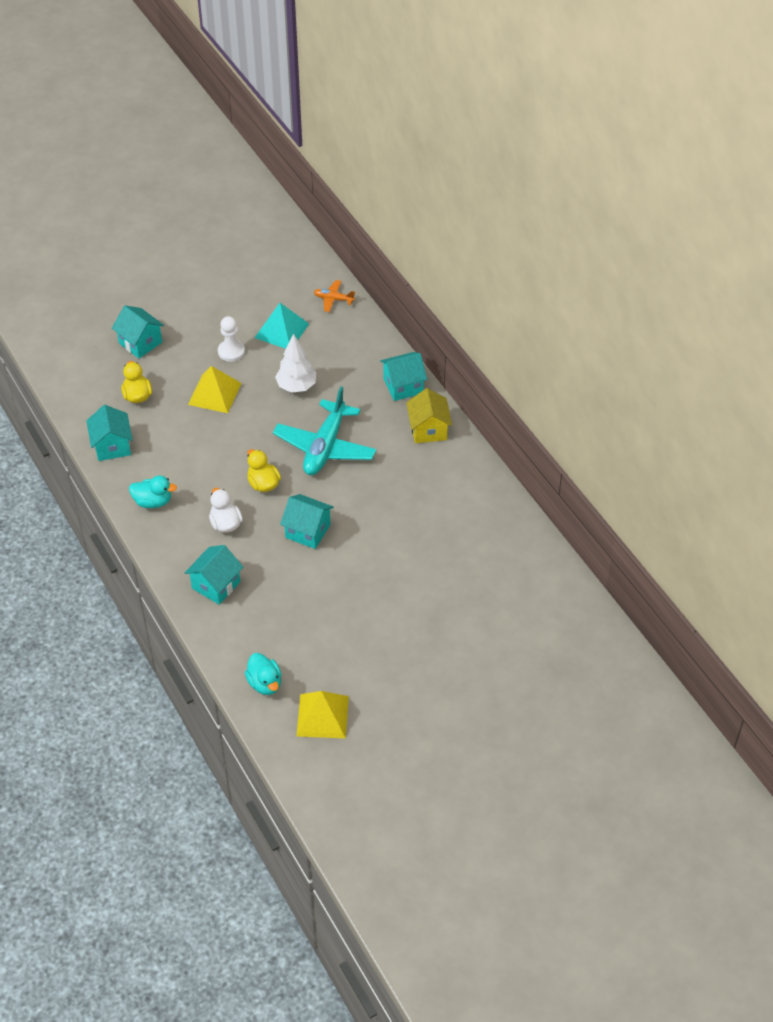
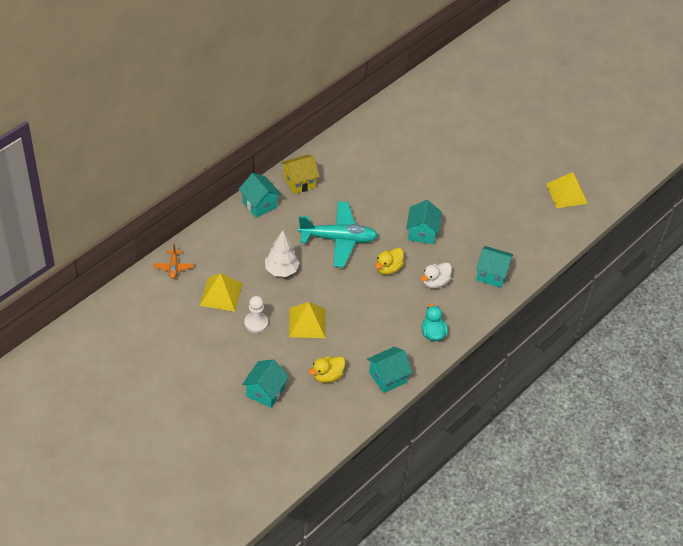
camera: 110 degrees left, 0 degrees up
turquoise duck [245,653,281,695] -> none
turquoise pyramid [255,303,309,349] -> yellow pyramid [200,273,242,312]

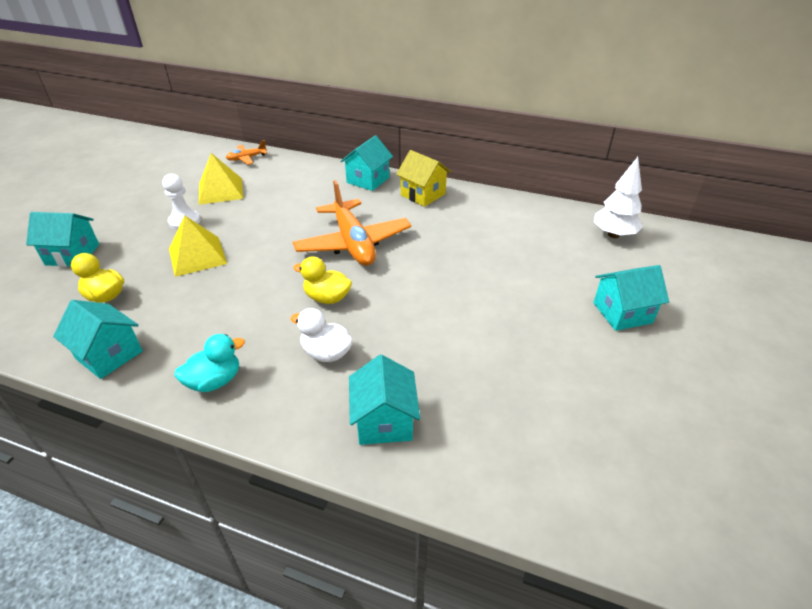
camera: 70 degrees right, 10 degrees down
white tree [265,231,299,277] -> white tree moved to [594,157,643,238]
turquoise plane [298,201,378,267] -> orange plane [293,180,411,266]
turquoise house [406,200,442,244] -> turquoise house moved to [593,265,669,331]
yellow pyramid [546,172,588,208] -> none

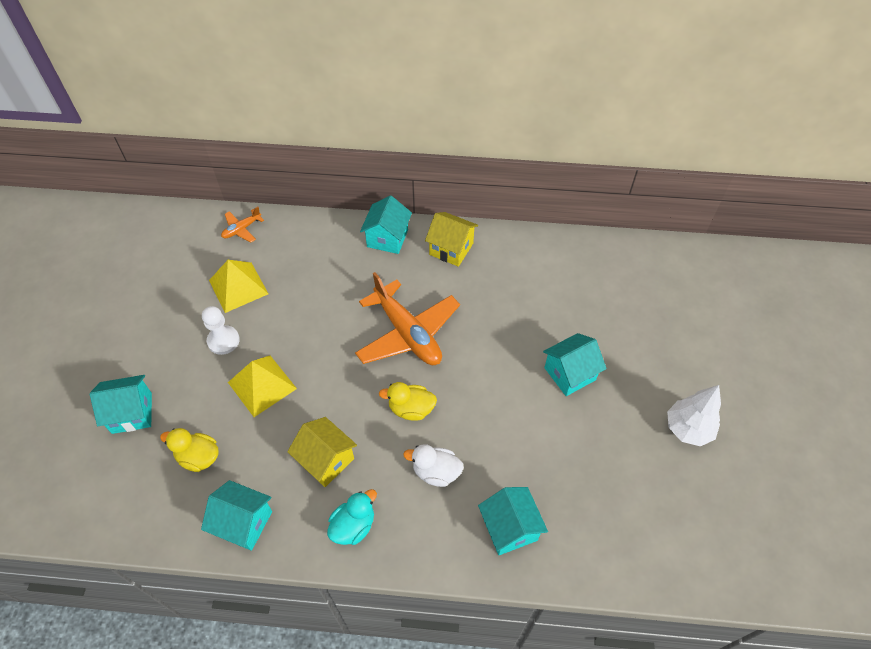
camera: 15 degrees left, 15 degrees up
turquoise house [593,265,669,331] -> turquoise house moved to [543,333,607,396]
white tree [594,157,643,238] -> white tree moved to [667,385,721,446]
none -> yellow house [287,417,357,487]

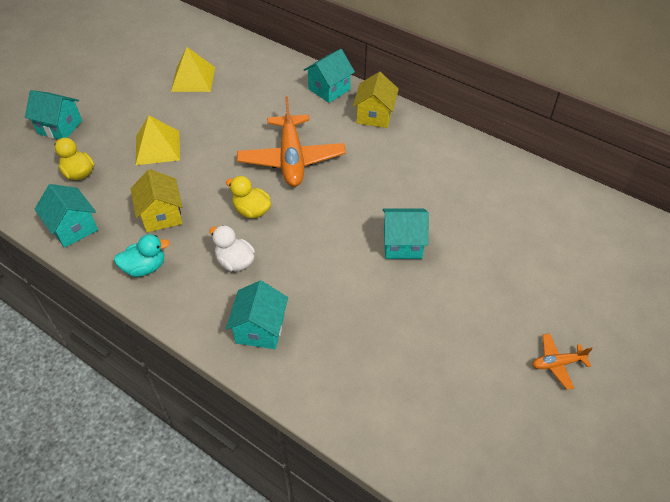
camera: 30 degrees right, 5 degrees down
white pawn [202,306,240,355] -> none
orange plane [221,207,264,243] -> orange plane moved to [532,333,593,390]
yellow house [425,212,478,267] -> yellow house turned 45 degrees clockwise [353,72,399,128]
white tree [667,385,721,446] -> none

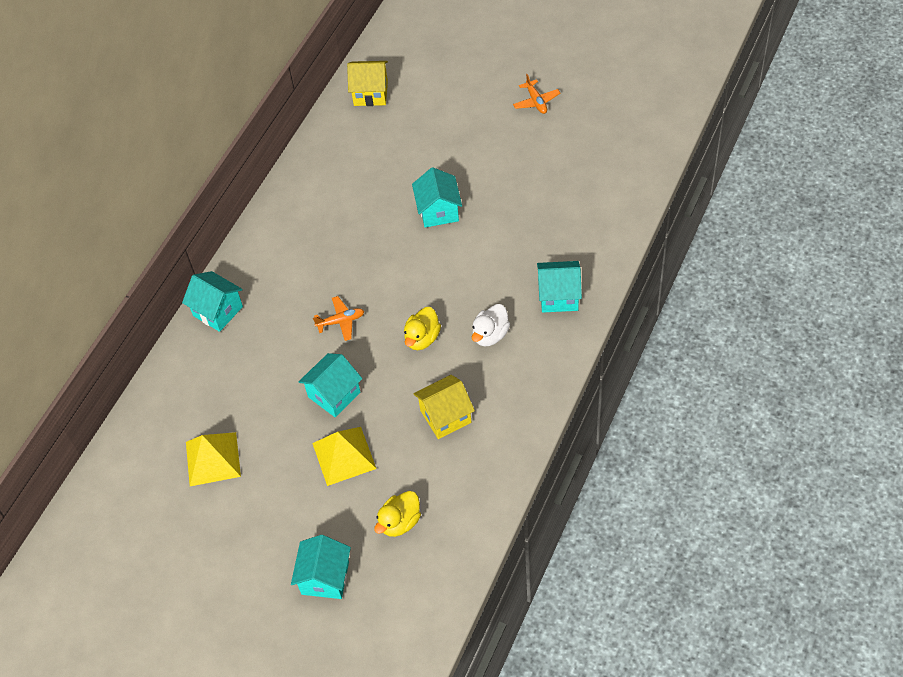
camera: 95 degrees left, 5 degrees up
turquoise house [34,184,98,248] -> turquoise house moved to [299,353,362,417]
turquoise duck [114,234,170,277] -> none
orange plane [237,96,346,187] -> orange plane [313,296,364,341], size x0.46
yellow house [353,72,399,128] -> yellow house moved to [347,61,388,106]

